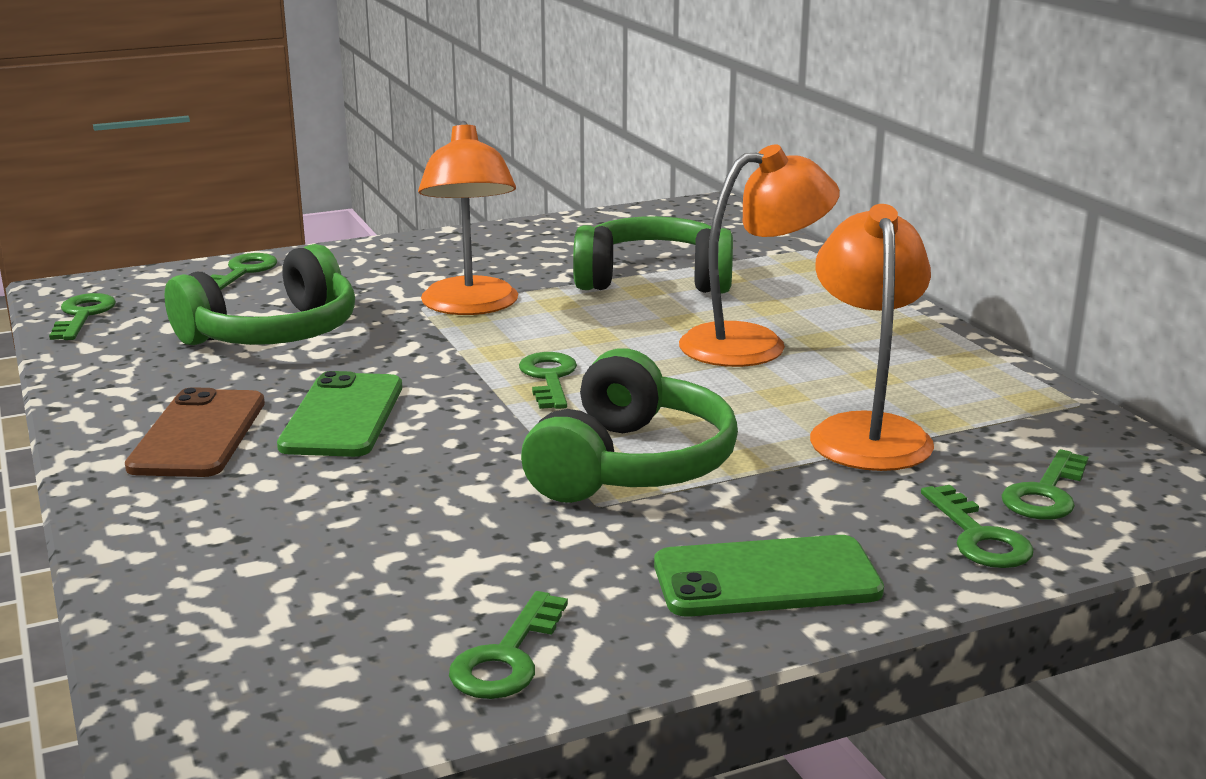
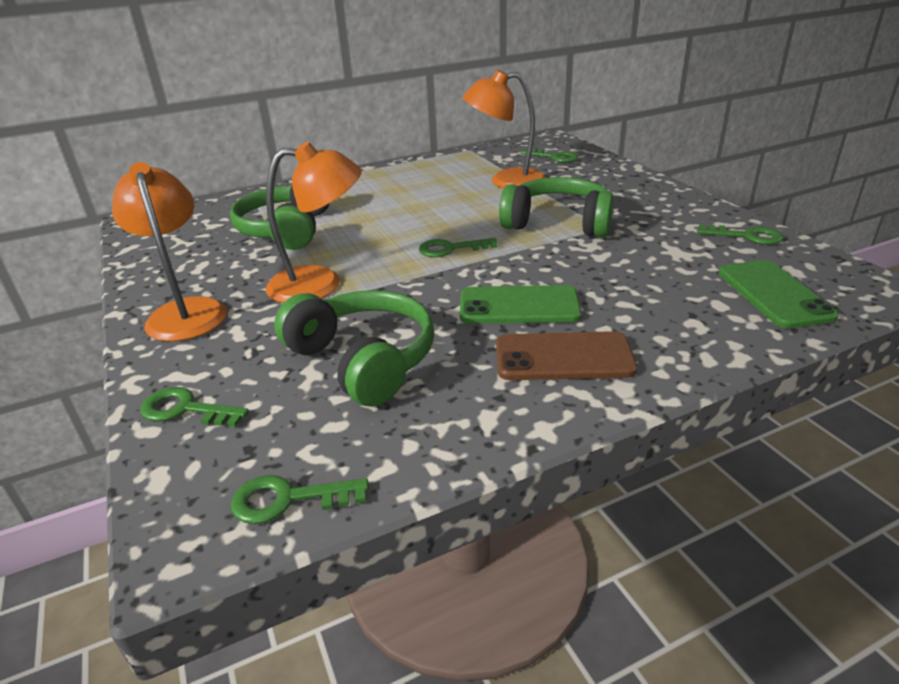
camera: 90 degrees left, 10 degrees up
green phone [654,535,884,617] -> green phone moved to [718,260,839,329]
orange lamp [679,144,840,367] -> orange lamp moved to [112,162,227,342]
green key [921,485,1034,568] -> none

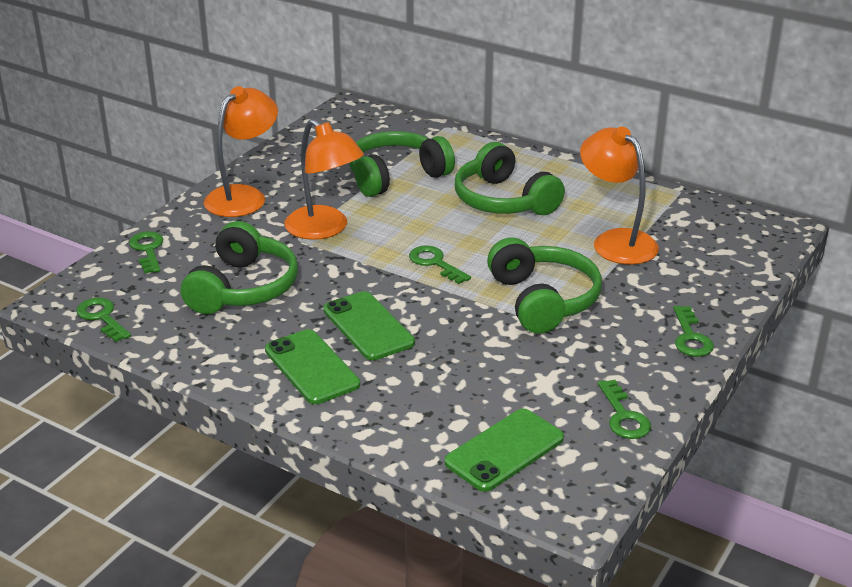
camera: 55 degrees right, 0 degrees up
brown phone [496,331,637,380] -> green phone [265,329,360,404]
green key [521,148,578,162] -> green key moved to [673,306,714,357]
none -> green headphones [455,142,565,215]

